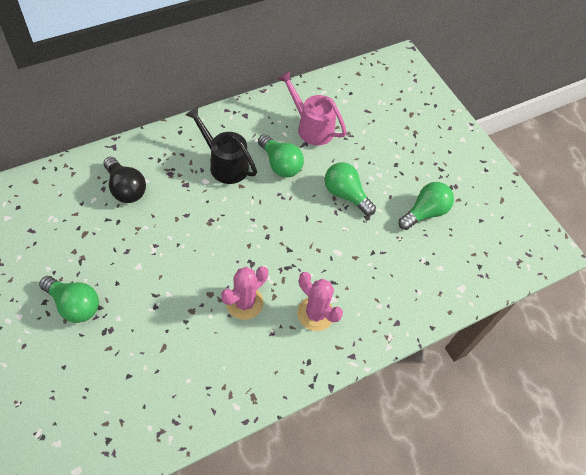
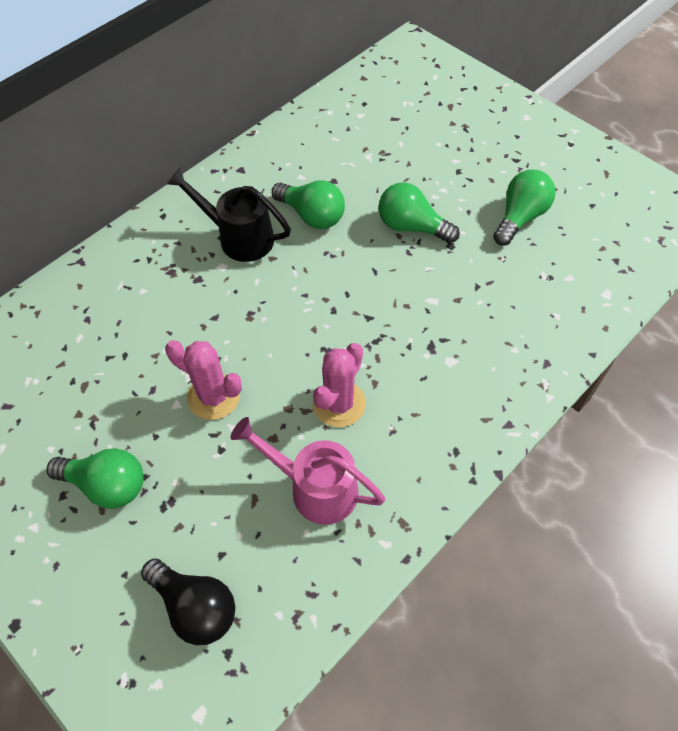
camera: 10 degrees left, 0 degrees up
black light bulb [103,157,146,203] -> black light bulb moved to [141,558,235,645]
pink watering can [278,71,347,145] -> pink watering can moved to [230,417,385,525]
pink cactus [297,272,343,331] -> pink cactus moved to [165,340,242,420]

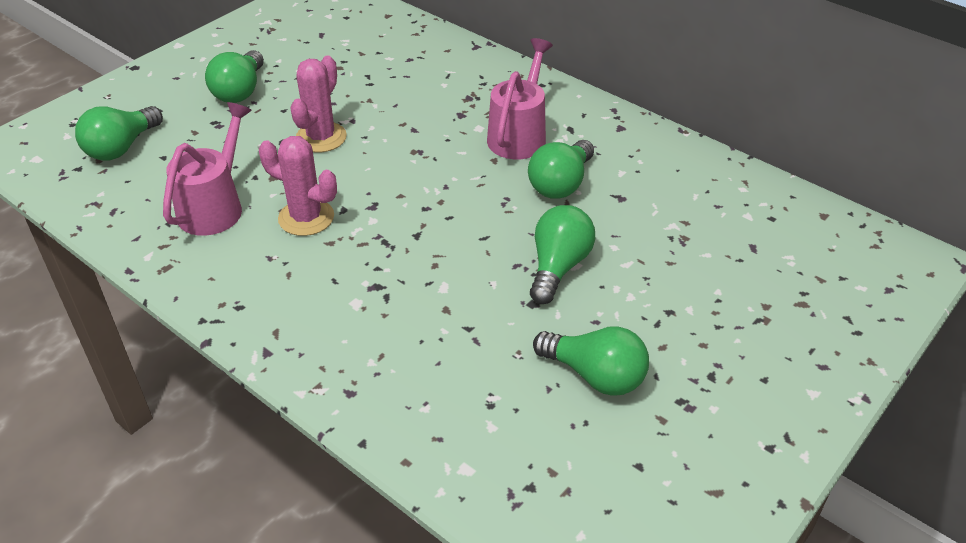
camera: 85 degrees right, 15 degrees down
black light bulb [141,558,235,645] -> green light bulb [75,106,163,160]
black watering can [167,167,291,262] -> pink watering can [487,38,553,159]

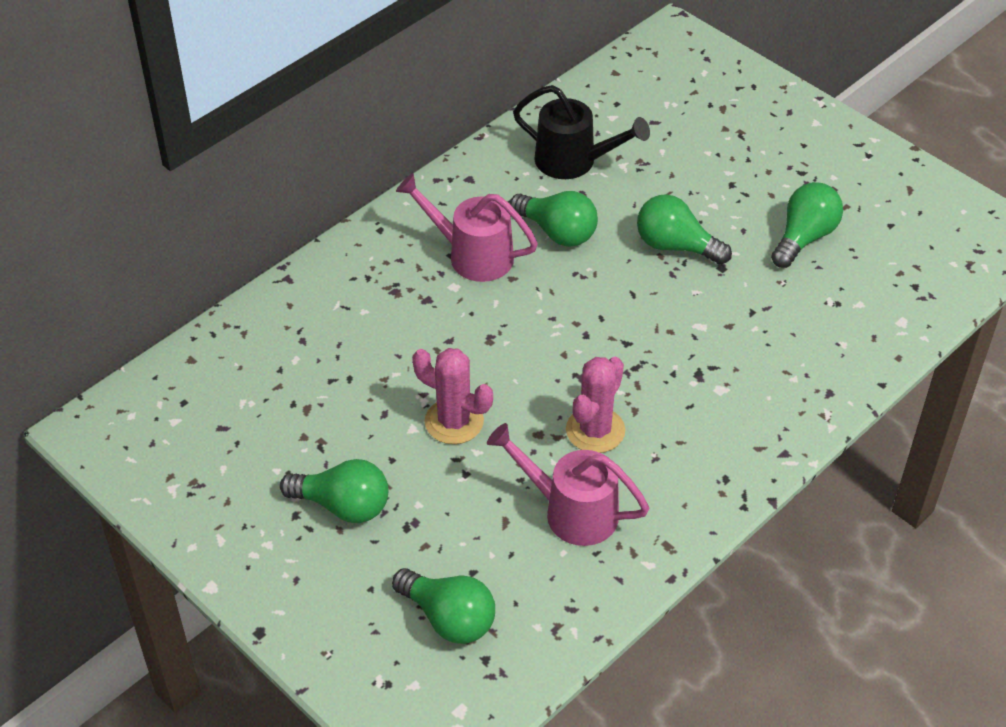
camera: 85 degrees left, 5 degrees up
none -> black watering can [513,85,650,179]

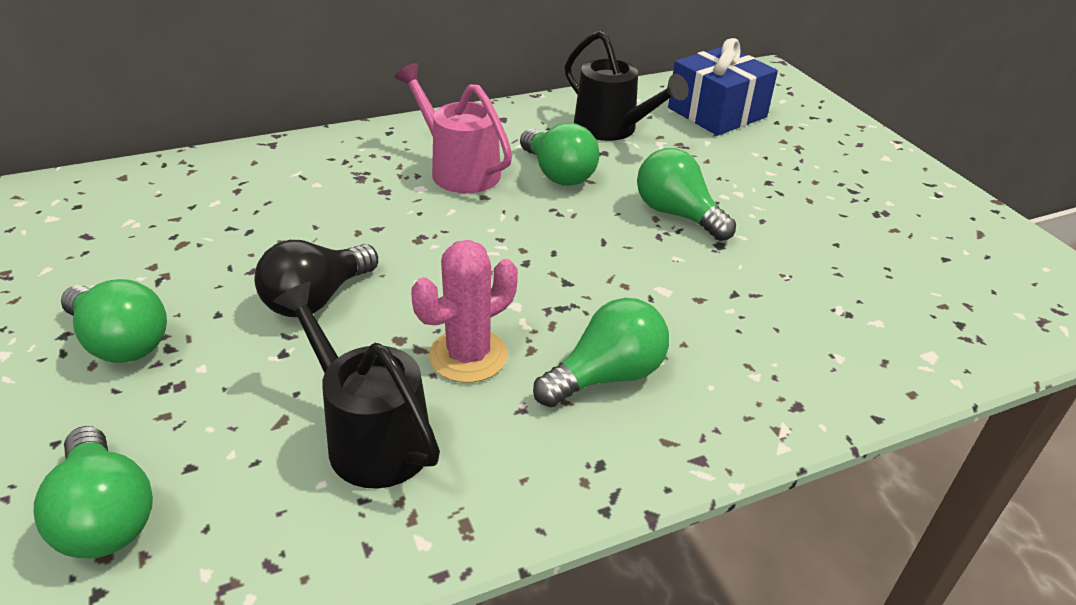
camera: 20 degrees right, 10 degrees down
pink cactus [412,348,493,444] -> black light bulb [254,240,378,317]
pink watering can [487,423,649,546] -> black watering can [273,282,440,489]
green light bulb [771,182,843,268] -> green light bulb moved to [533,298,669,407]
none -> blue gift [668,38,778,136]

